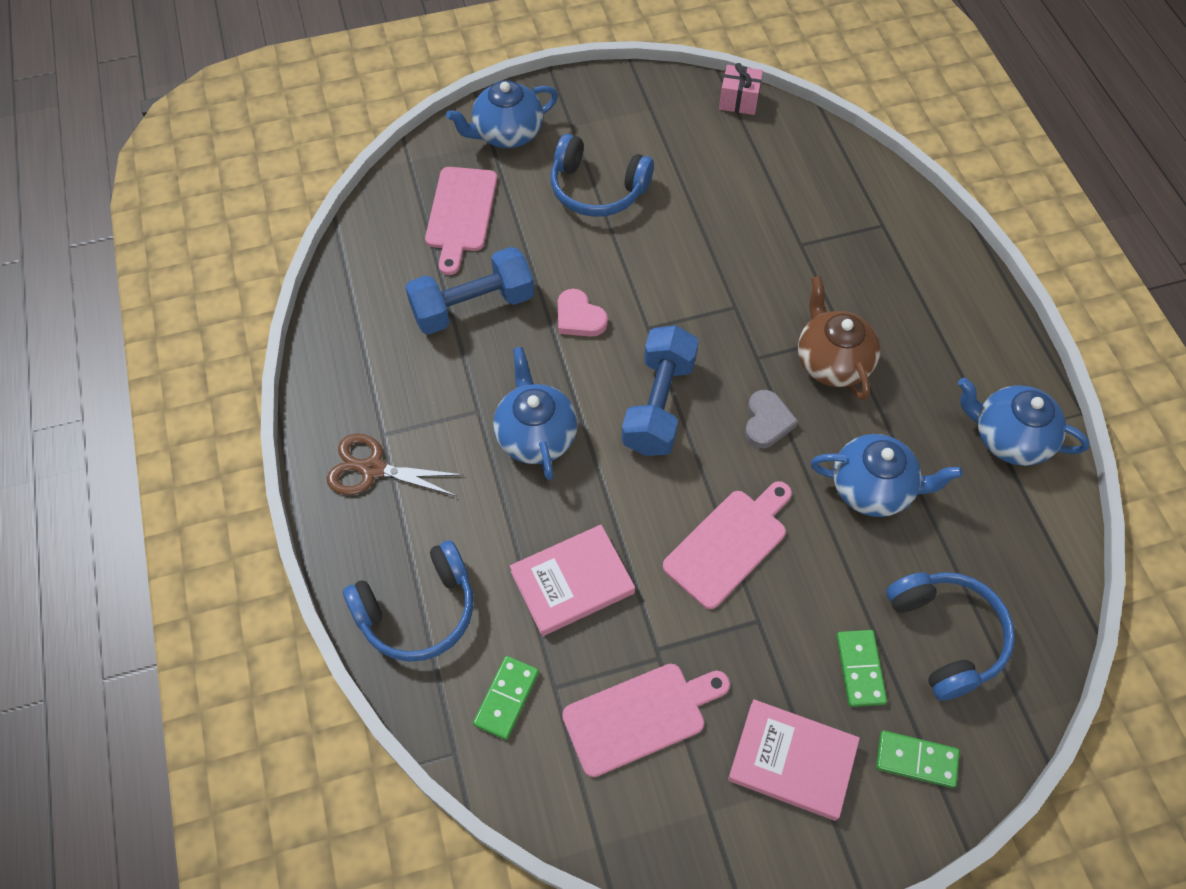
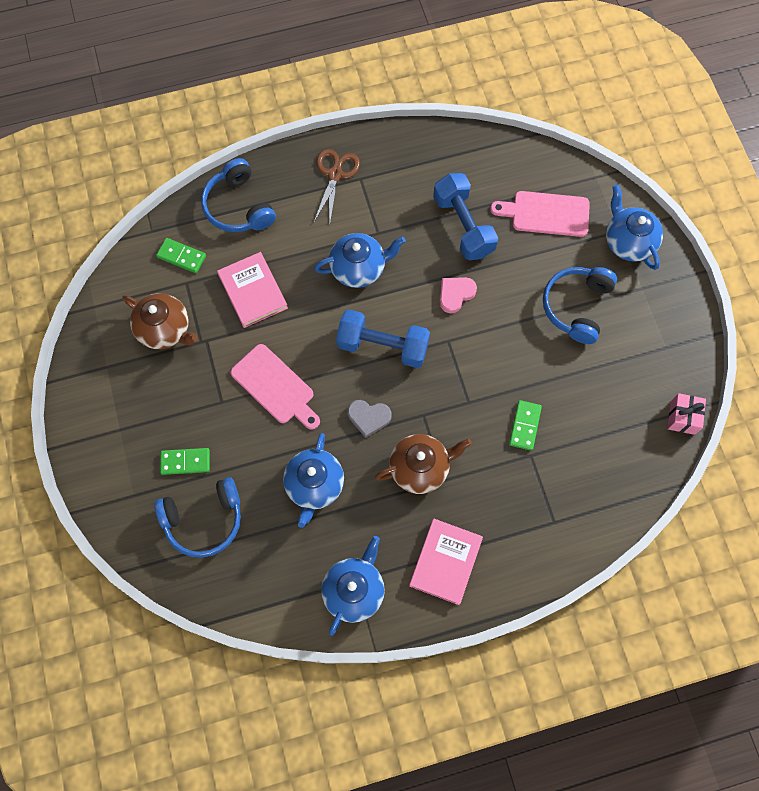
camera: 90 degrees right, 10 degrees up
pink cutting board [562,664,730,777] -> brown teapot [123,293,198,349]
pink book [728,699,860,821] -> pink book moved to [409,519,483,605]
green domino [876,730,960,788] -> green domino moved to [509,400,542,451]

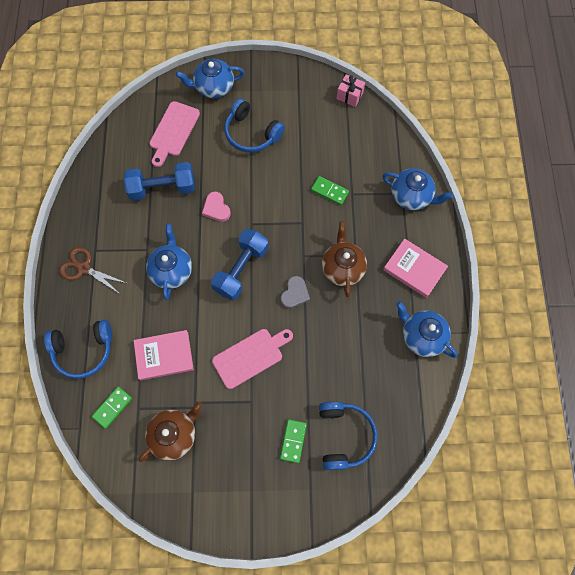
camera: 75 degrees left, 0 degrees up
blue teapot [283,433,344,528] -> blue teapot moved to [382,168,454,211]

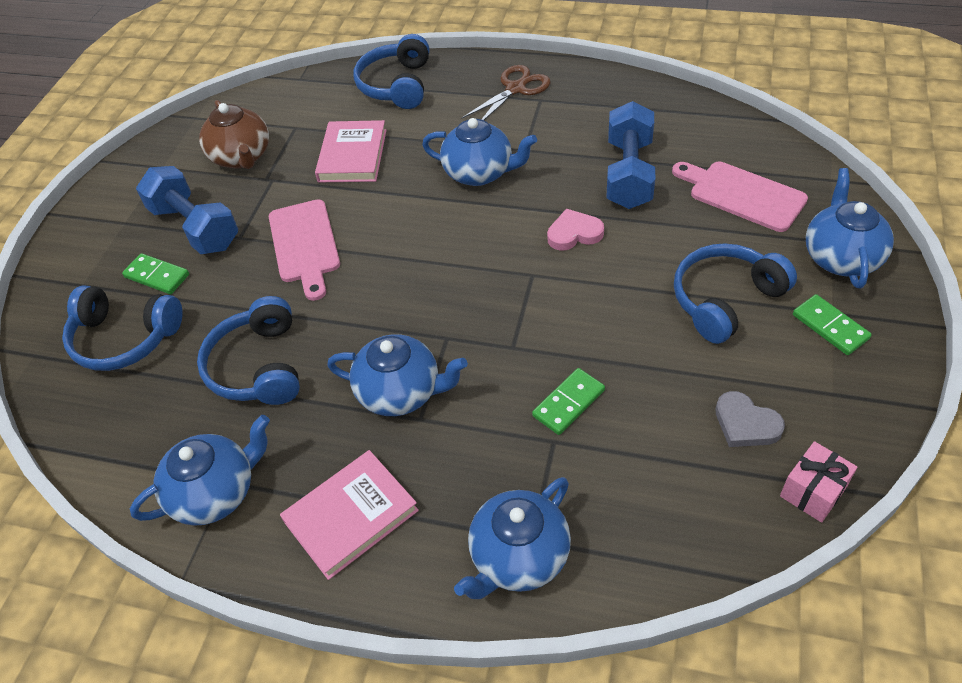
camera: 110 degrees right, 20 degrees down
green domino [92,386,132,429] -> green domino moved to [793,294,872,355]
blue dumbbell [211,229,268,300] -> blue dumbbell moved to [136,166,238,254]
grey heart [280,276,310,309] -> grey heart moved to [715,391,785,447]
brown teapot [322,221,367,297] -> blue teapot [327,334,468,416]
none -> blue headphones [197,296,300,405]

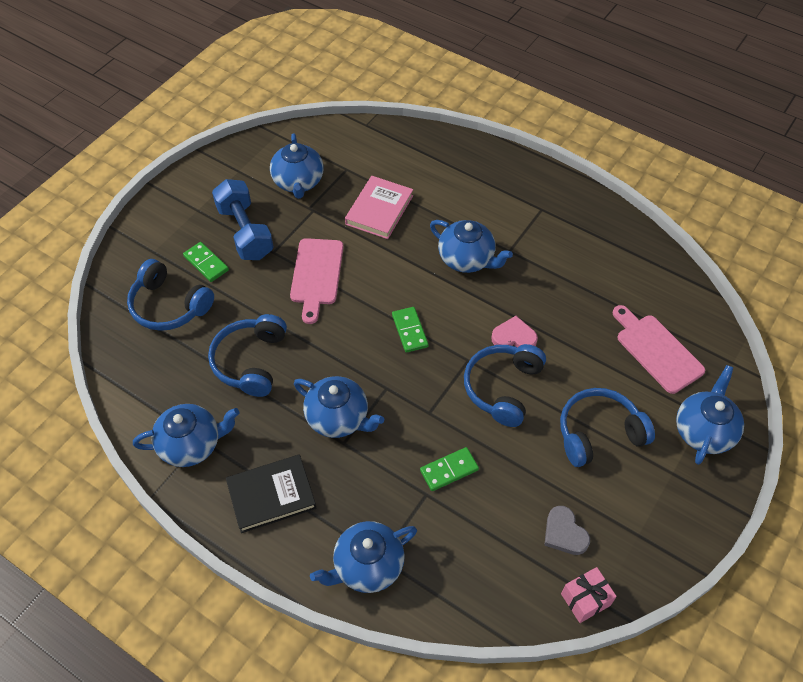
camera: 15 degrees right, 5 degrees up
brown teapot [199,100,269,169] -> blue teapot [270,133,324,199]
pink book [280,450,419,580] -> black book [226,454,317,533]
blue headphones [354,34,429,109] -> blue headphones moved to [464,344,546,427]
brown scissors [461,65,550,120] -> none
blue dumbbell [607,101,655,209] -> none
green domino [793,294,872,355] -> green domino moved to [392,307,428,353]

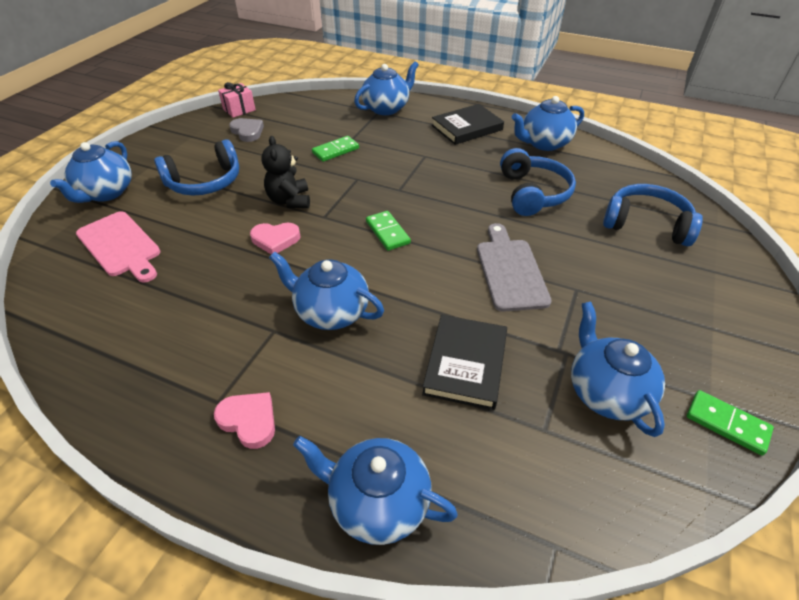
camera: 170 degrees right, 10 degrees down
green domino [183,242,229,282] -> green domino moved to [687,390,774,456]
blue dumbbell [212,179,274,260] -> none
pink cutting board [290,238,344,324] -> grey cutting board [477,223,552,312]
blue teapot [294,376,384,438] -> blue teapot moved to [293,436,458,545]
pink book [345,176,413,239] -> black book [422,315,507,410]
blue headphones [464,344,546,427] -> black teddy bear [261,136,310,208]
none -> pink heart [214,392,275,449]

